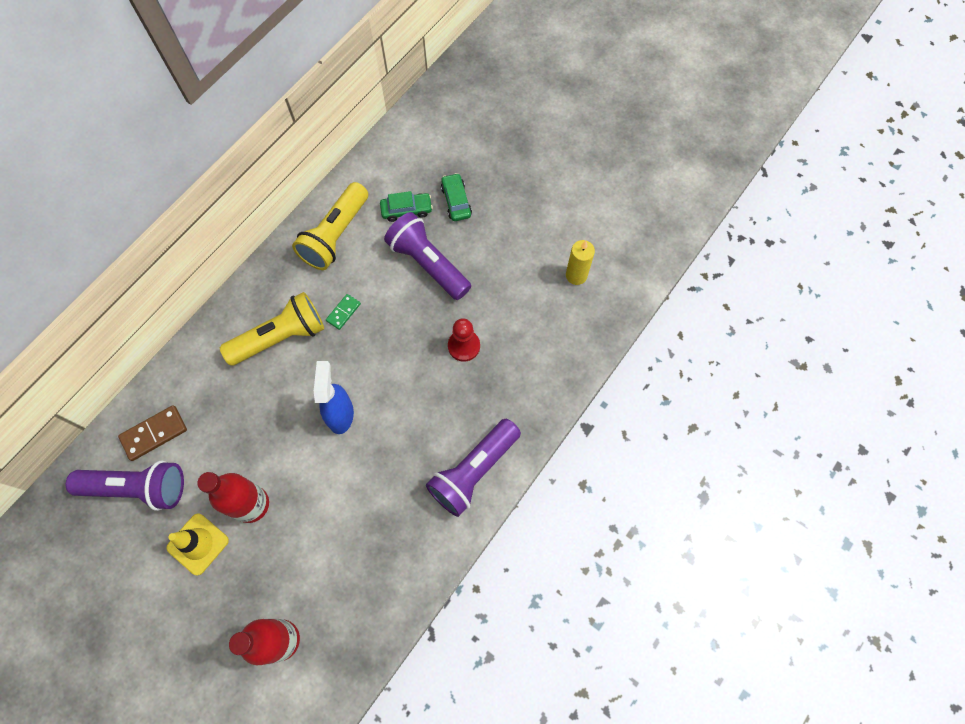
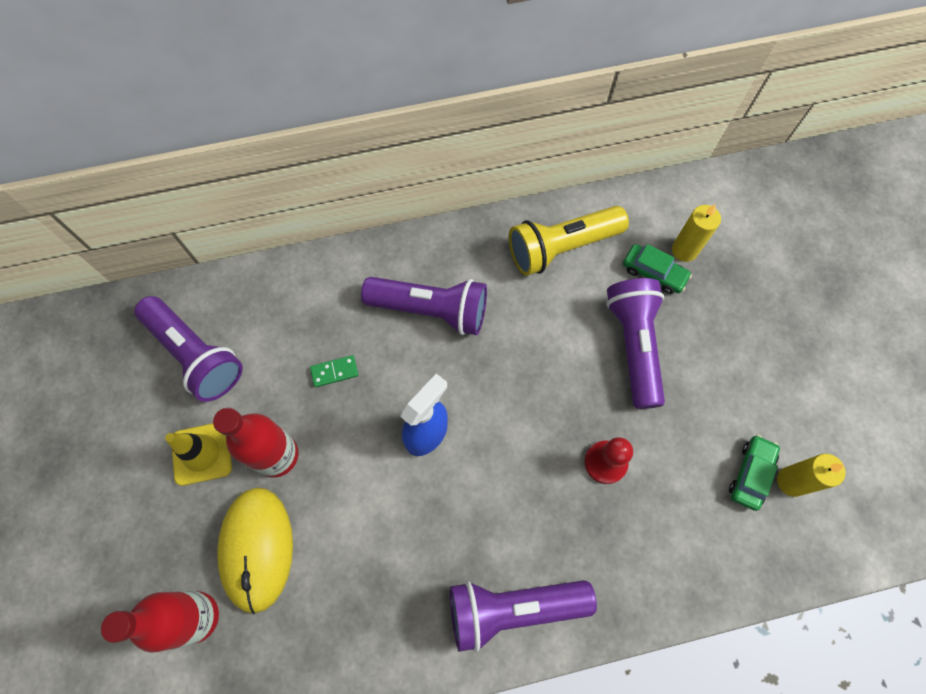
camera: 40 degrees right, 0 degrees up
brown domino [118,405,187,461] -> none
yellow flashlight [220,292,324,365] -> purple flashlight [361,277,487,335]
green domino [326,294,361,330] -> green domino moved to [310,355,358,387]
green car [441,173,472,221] -> green car moved to [729,435,780,511]
none -> yellow mouse [217,488,293,614]
none -> yellow candle [672,204,721,262]

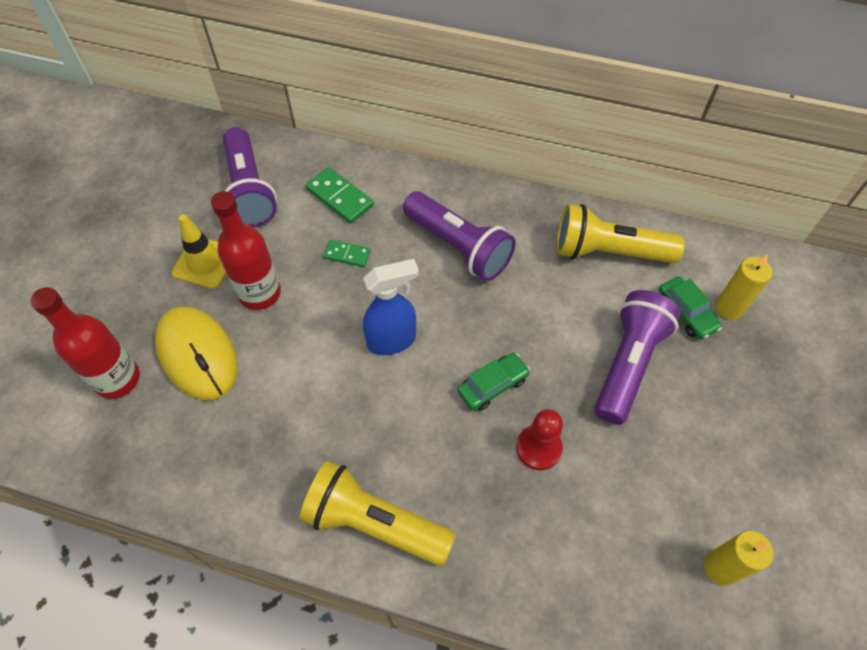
camera: 30 degrees right, 10 degrees down
yellow mouse [217,488,293,614] -> yellow mouse turned 60 degrees counterclockwise [155,307,238,400]
purple flashlight [450,580,597,652] -> yellow flashlight [300,461,456,566]
green car [729,435,780,511] -> green car moved to [457,353,530,411]
none -> green domino [305,167,374,223]

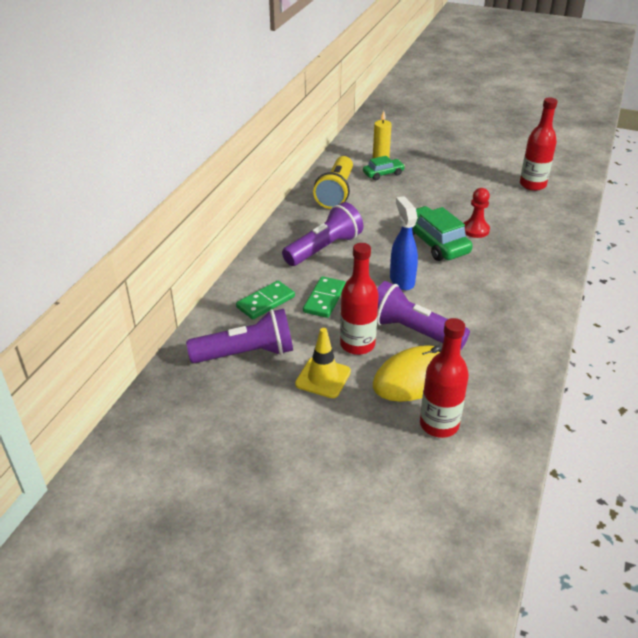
camera: 85 degrees left, 20 degrees down
yellow flashlight [300,461,456,566] -> none
green domino [324,240,371,267] -> green domino [303,276,346,318], size x1.62
green car [457,353,530,411] -> green car [412,206,473,261], size x1.74
purple flashlight [594,290,681,425] -> purple flashlight moved to [377,281,470,350]
yellow candle [704,531,773,586] -> red bottle [520,97,558,191]

